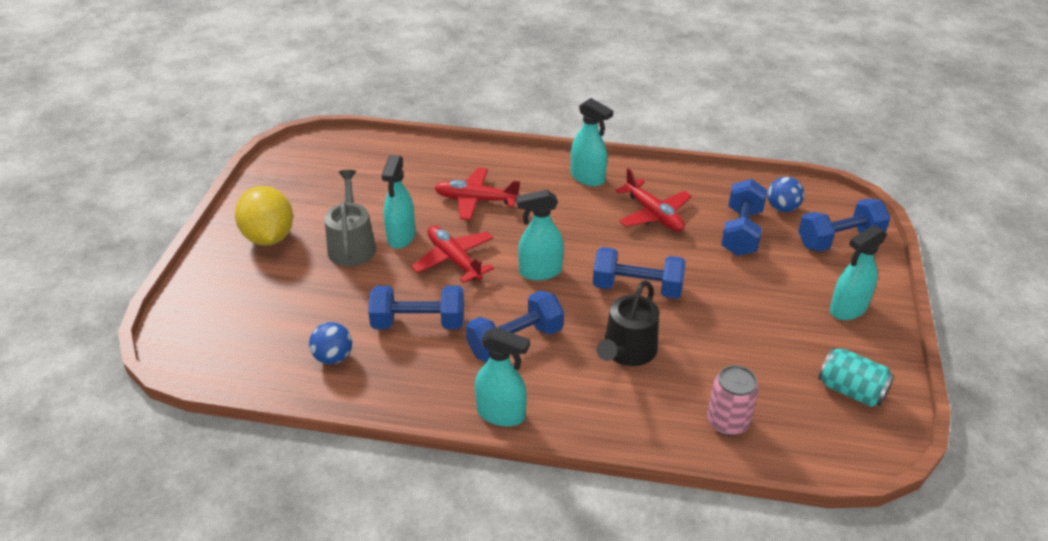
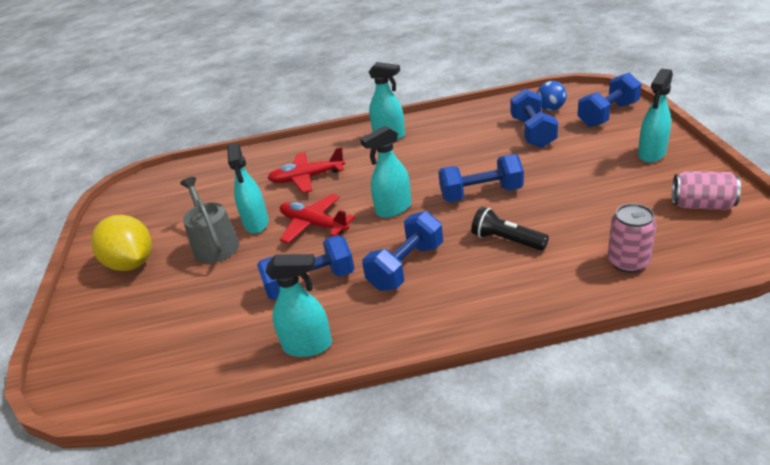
camera: 15 degrees left, 5 degrees down
blue ball [309,322,352,364] -> none
turquoise spray bottle [475,327,530,427] -> turquoise spray bottle moved to [266,254,332,357]
black watering can [597,280,659,366] -> black flashlight [471,207,549,251]
red plane [615,168,692,232] -> none
turquoise can [818,348,895,407] -> pink can [672,171,741,210]

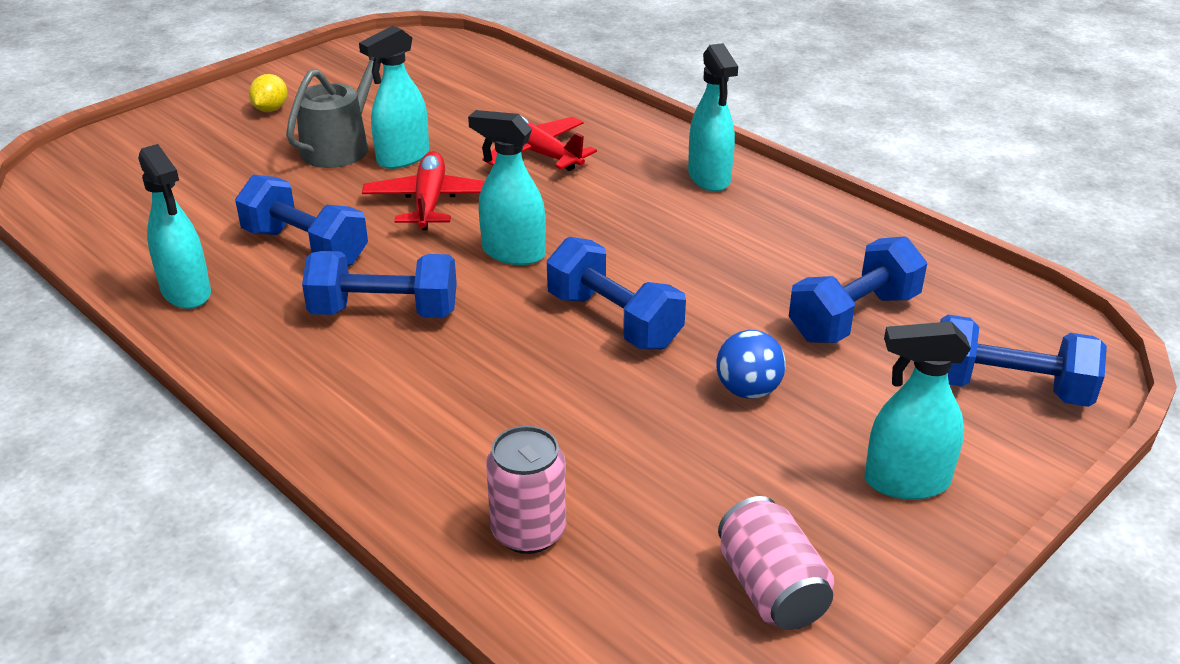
camera: 50 degrees right, 0 degrees up
yellow lemon [91,215,152,271] -> yellow lemon [249,74,288,112], size x0.49
black flashlight [471,207,549,251] -> none
blue ball [537,81,567,111] -> blue ball moved to [716,330,786,399]

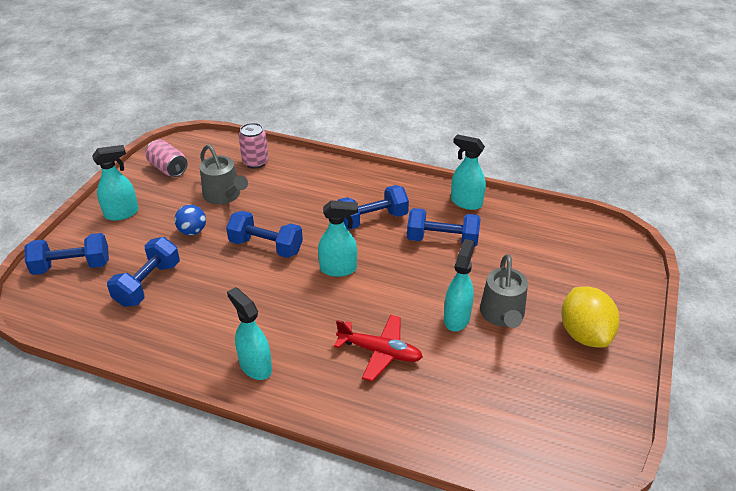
camera: 155 degrees right, 5 degrees up
yellow lemon [249,74,288,112] -> yellow lemon [561,287,620,348], size x2.04
red plane [362,151,485,230] -> none
none -> grey watering can [200,144,248,204]

